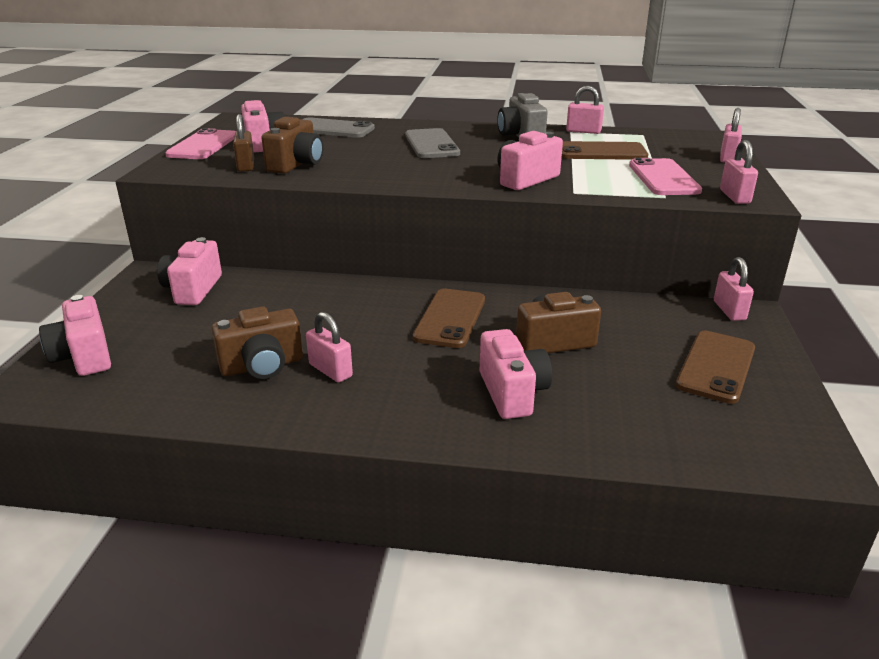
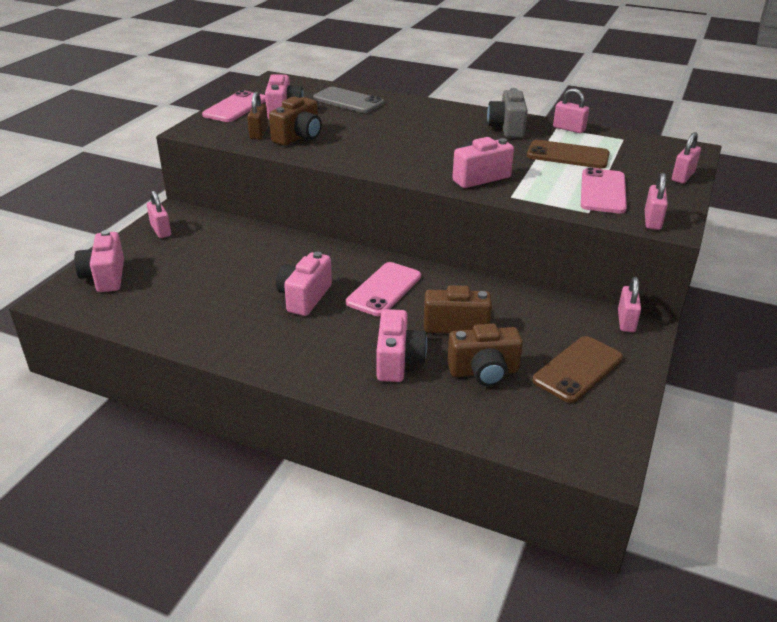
camera: 15 degrees right, 5 degrees up
pink camera [157,237,222,305] -> pink camera moved to [276,252,332,316]
brown camera [212,307,303,379] -> brown camera moved to [447,324,523,386]
pink padlock [306,312,353,383] -> pink padlock moved to [147,190,171,238]
grey phone [405,128,460,158] -> none
brown phone [413,289,485,348] -> pink phone [346,262,421,316]

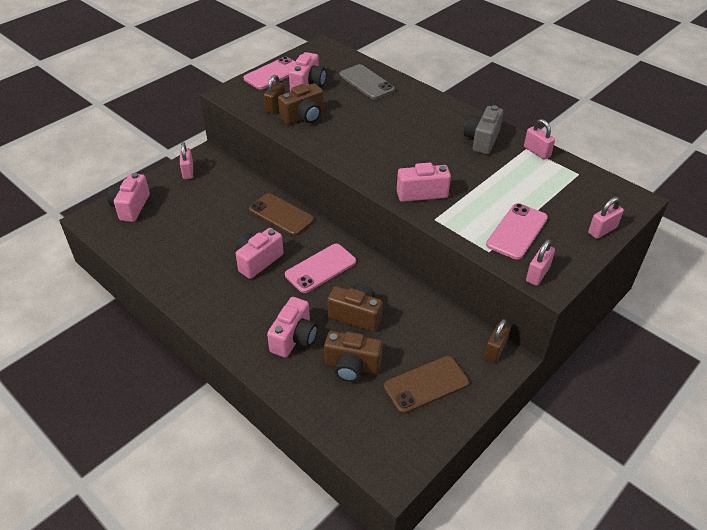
camera: 20 degrees right, 10 degrees up
brown phone [527,140,610,169] -> brown phone moved to [249,193,314,236]
pink padlock [618,277,641,332] -> brown padlock [484,319,511,363]

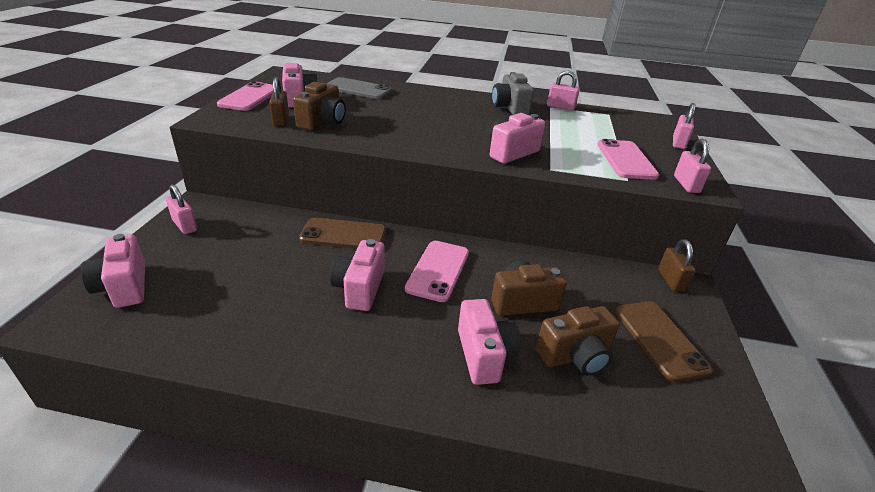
camera: 35 degrees left, 10 degrees down
brown phone [384,356,469,414] -> brown phone turned 45 degrees counterclockwise [615,301,713,382]

